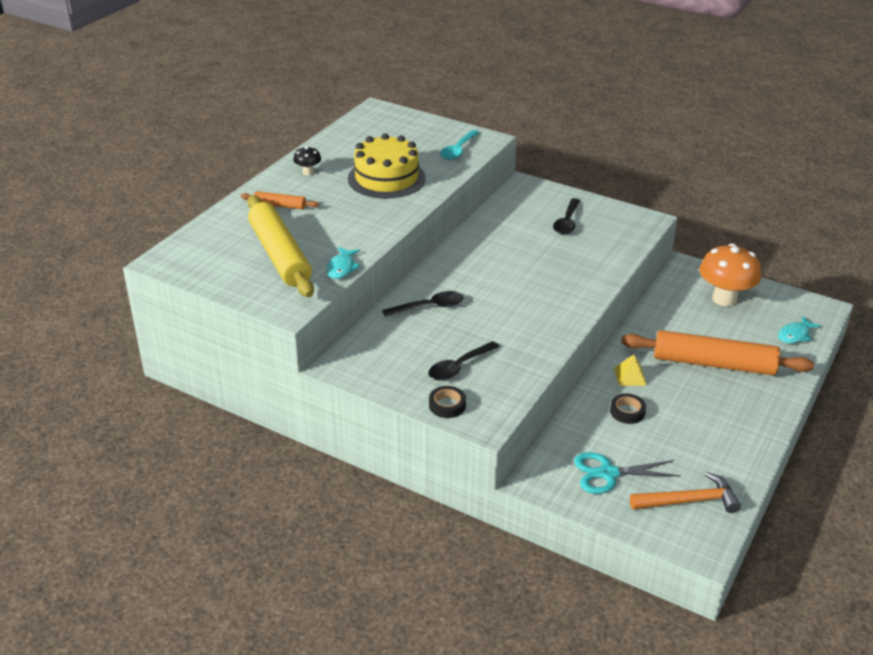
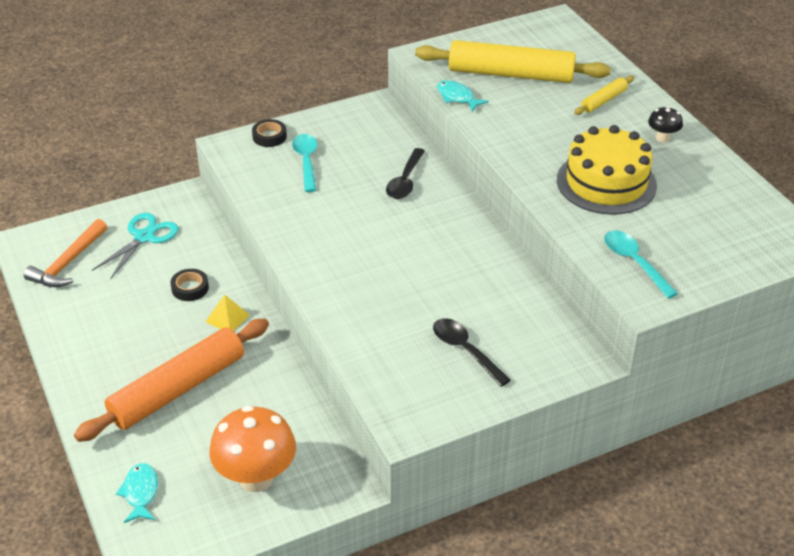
camera: 125 degrees right, 5 degrees up
orange rolling pin [241,191,319,209] -> yellow rolling pin [574,76,634,115]
black spoon [428,341,499,381] -> turquoise spoon [292,134,317,192]

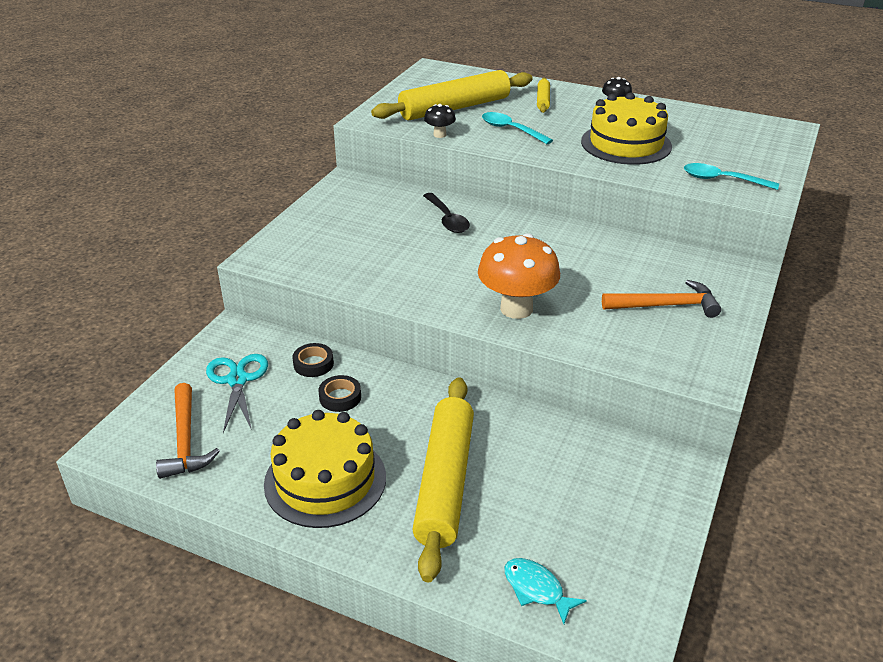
camera: 40 degrees left, 5 degrees down
orange rolling pin [74,319,269,442] -> yellow rolling pin [412,377,474,582]
yellow pyramid [206,295,250,331] -> none
orange mushroom [209,405,296,492] -> orange mushroom moved to [478,233,560,319]
black tape [252,119,287,147] -> black tape moved to [292,343,334,377]
turquoise spoon [292,134,317,192] -> turquoise spoon moved to [482,112,553,144]
black spoon [433,318,511,387] -> orange hammer [602,280,721,318]
turquoise fish [437,80,489,112] -> black mushroom [424,104,456,138]
none -> yellow cake [264,410,386,528]

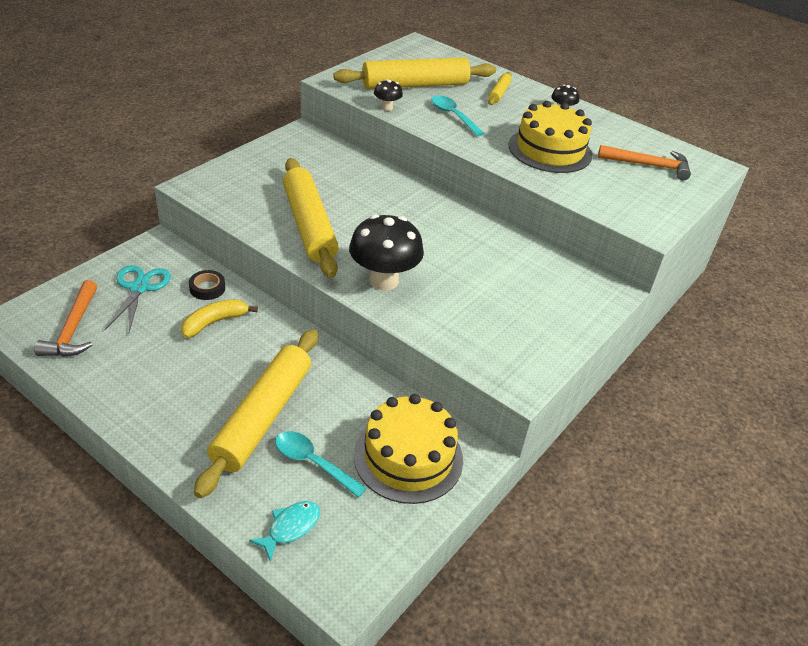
camera: 10 degrees right, 5 degrees up
yellow cake [264,410,386,528] -> yellow cake moved to [354,394,463,504]
black tape [318,375,361,412] -> yellow banana [181,299,258,338]
black spoon [423,193,470,233] -> none
orange mushroom [478,233,560,319] -> black mushroom [349,214,424,290]
turquoise fish [504,558,587,624] -> turquoise fish turned 75 degrees clockwise [249,501,320,562]
orange hammer [602,280,721,318] -> orange hammer moved to [598,145,691,181]
turquoise spoon [684,163,779,190] -> turquoise spoon moved to [275,431,367,498]
none -> yellow rolling pin [283,158,339,278]

